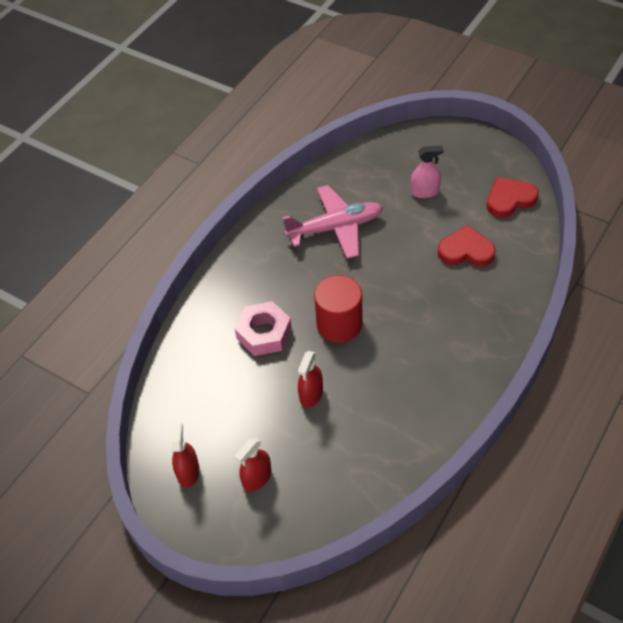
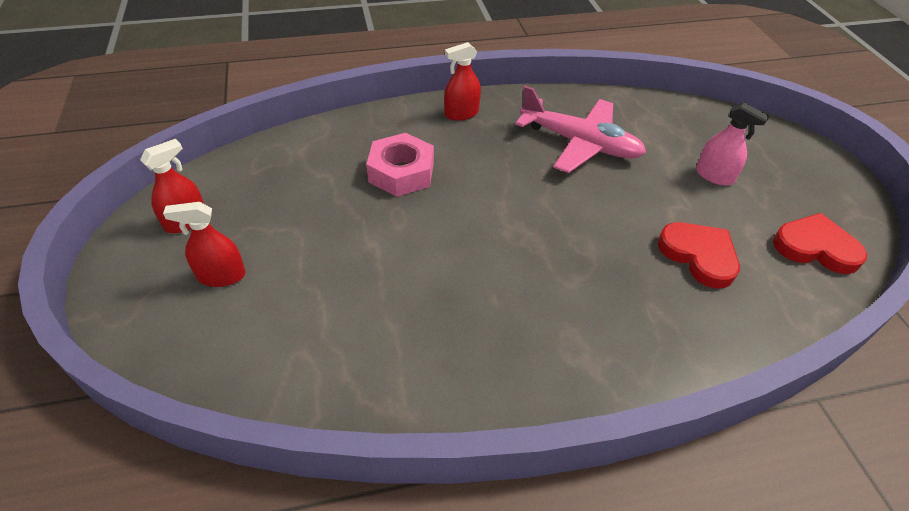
camera: 40 degrees right, 5 degrees down
red spray bottle [298,351,323,408] -> red spray bottle moved to [444,42,481,121]
red cylinder [314,275,363,343] -> none

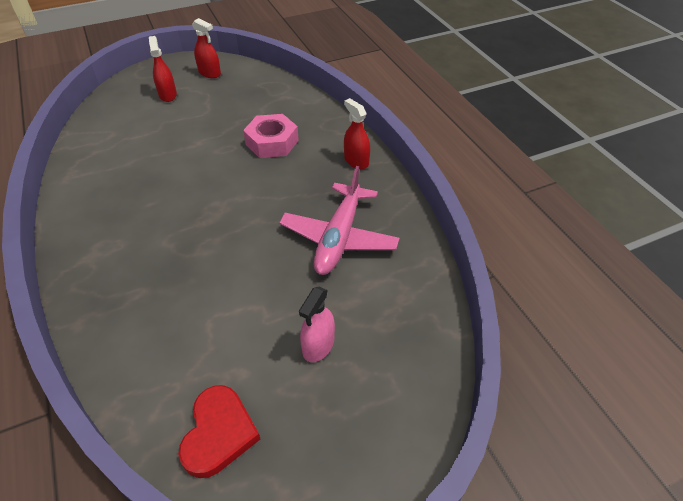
camera: 80 degrees right, 0 degrees up
red heart [658,222,740,289] -> none

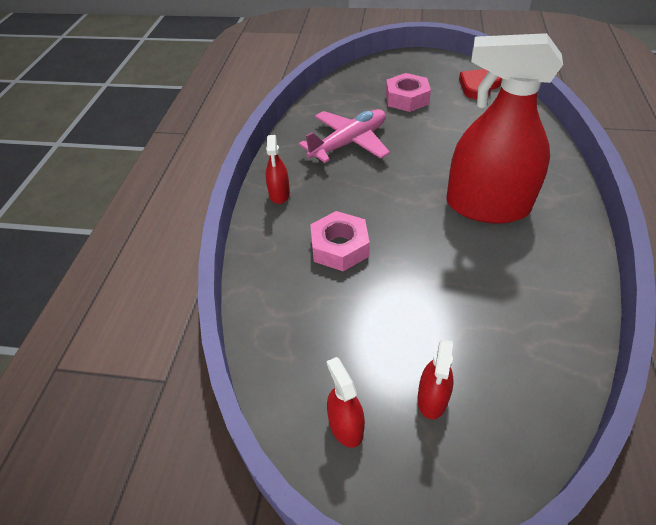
camera: 145 degrees left, 0 degrees up
pink spray bottle [299,287,335,362] -> pink nut [386,73,431,112]
none -> red spray bottle [446,33,563,224]

